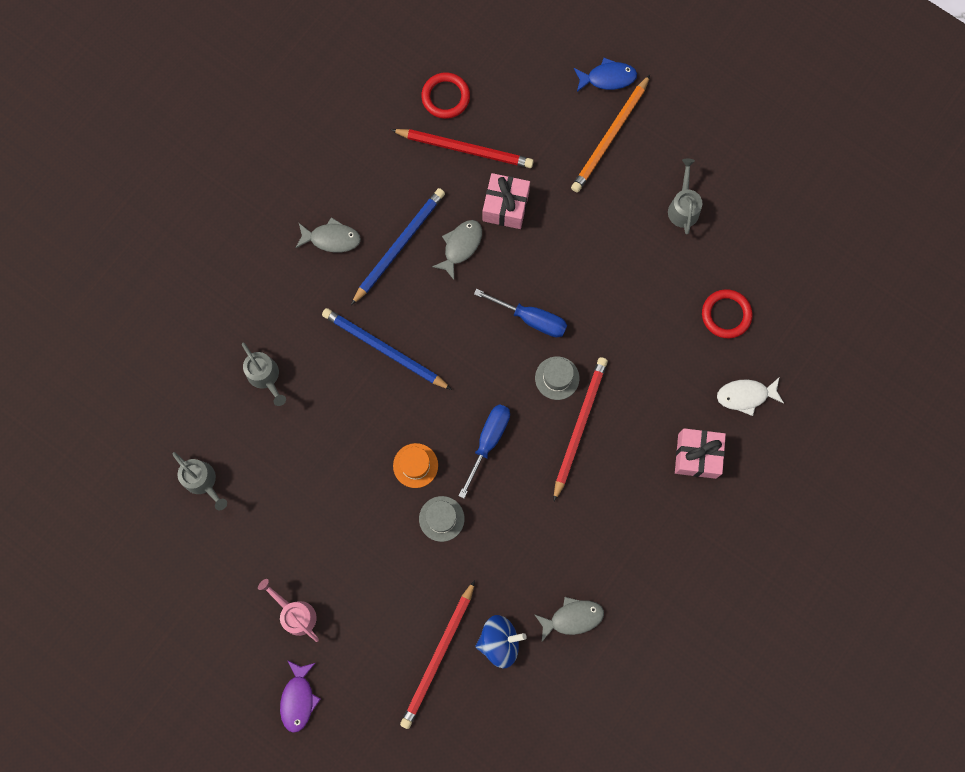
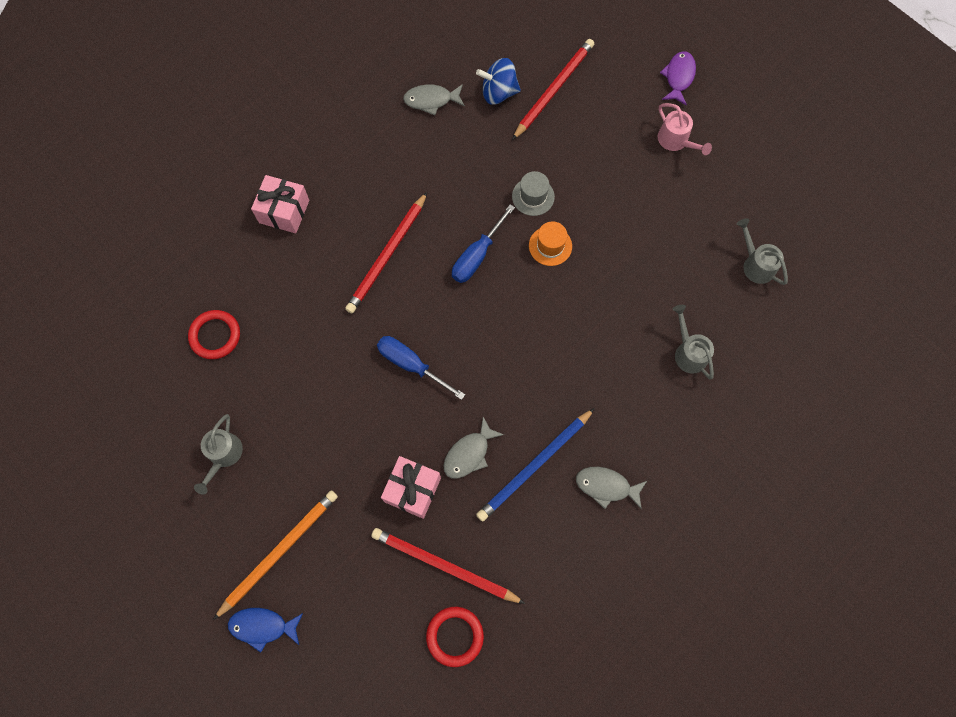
camera: 170 degrees left, 5 degrees down
blue pencil [322,308,452,390] -> none
grey hat [535,356,580,400] -> none
white fish [717,378,784,416] -> none

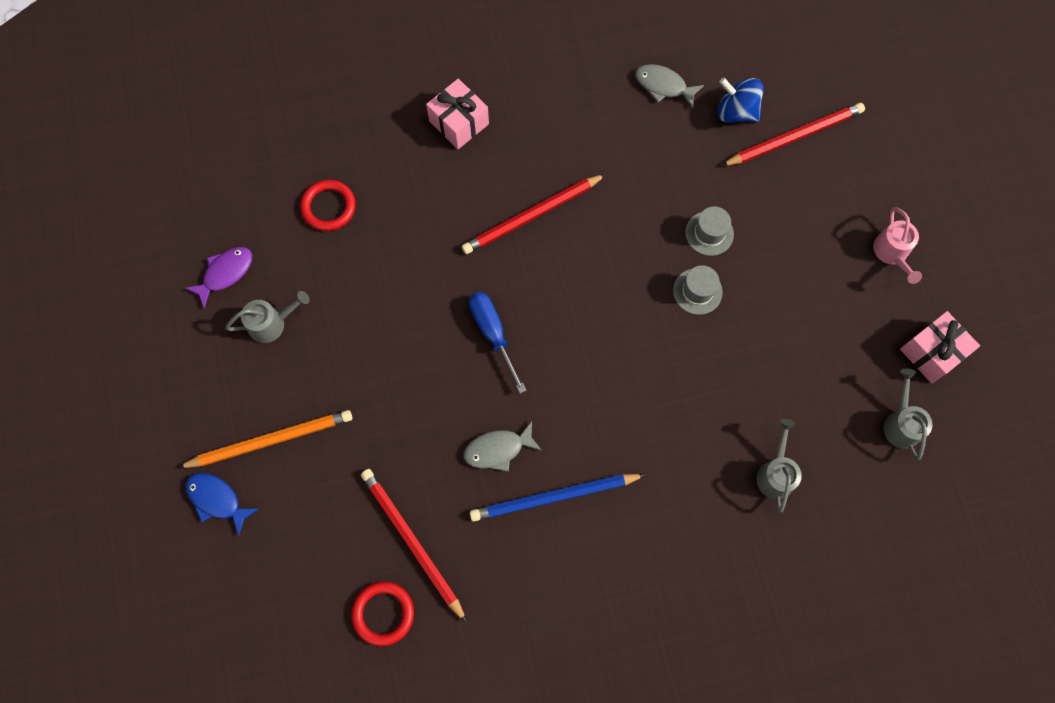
camera: 30 degrees right, 0 degrees up
grey watering can [194,414,243,494] -> grey watering can turned 150 degrees counterclockwise [225,291,310,343]
pink gift [381,456,441,519] -> pink gift moved to [900,311,980,383]
blue screwdriver [452,204,515,283] -> none
orange hat [529,221,572,266] -> grey hat [673,265,723,315]
grey fish [576,467,647,509] -> none
purple fish [660,51,696,106] -> purple fish moved to [185,247,252,309]

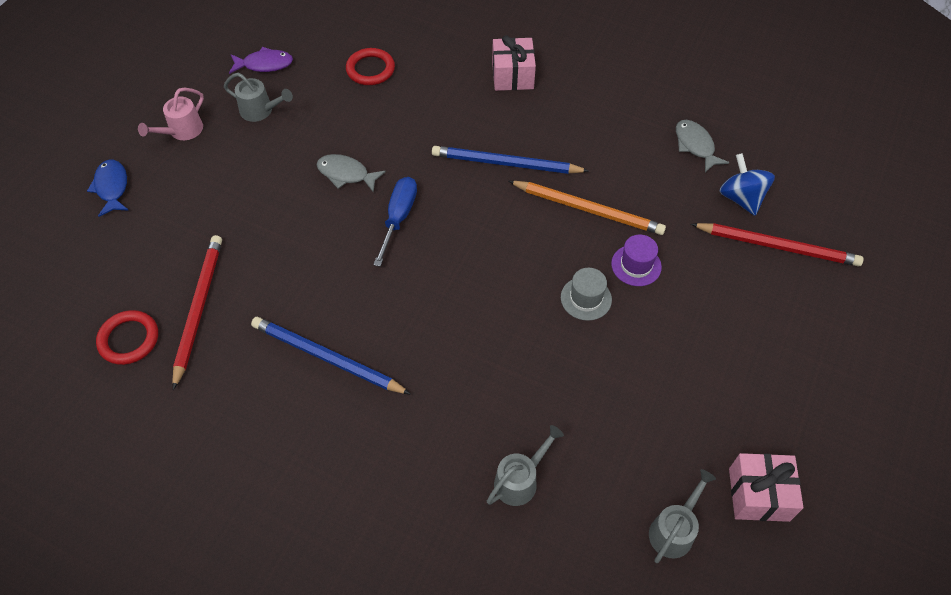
camera: 40 degrees right, 15 degrees down
orange pencil [178,410,352,468] -> orange pencil moved to [509,181,666,235]
red pencil [462,174,606,254] -> blue pencil [432,146,589,174]
grey fish [464,421,542,472] -> grey fish moved to [317,154,386,193]
grey hat [685,206,734,256] -> purple hat [611,235,662,286]
pink watering can [873,207,922,284] -> pink watering can moved to [138,87,204,140]

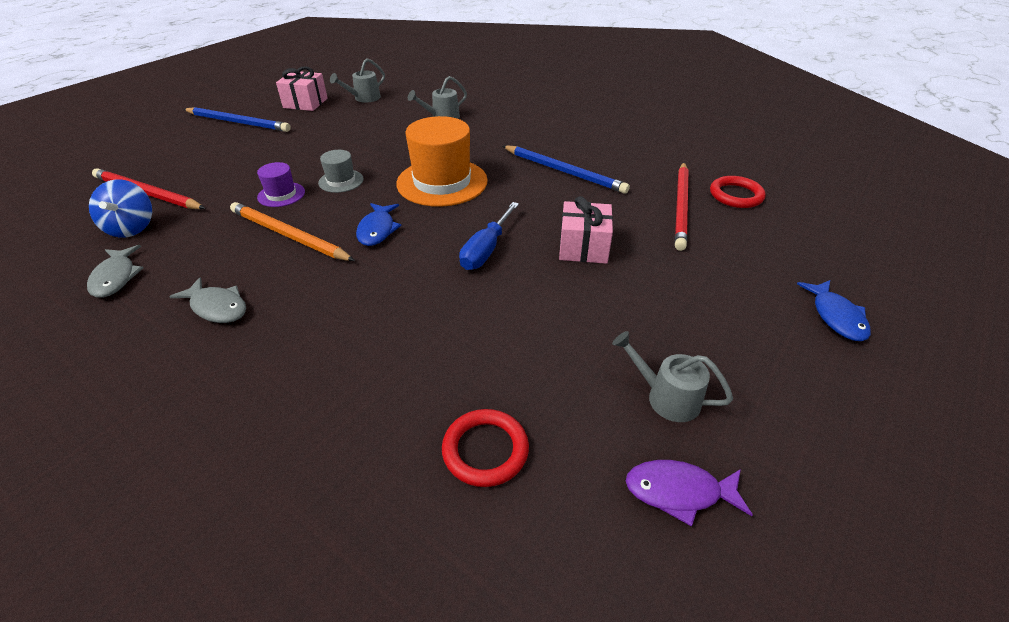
camera: 170 degrees left, 15 degrees down
pink watering can [138,87,204,140] -> none
grey fish [317,154,386,193] -> grey fish moved to [169,277,246,323]
blue pencil [432,146,589,174] -> blue pencil moved to [183,107,291,132]
pink gift [492,35,536,91] -> pink gift moved to [559,196,613,264]
none -> blue fish [356,203,401,246]
none -> orange hat [396,116,488,207]

